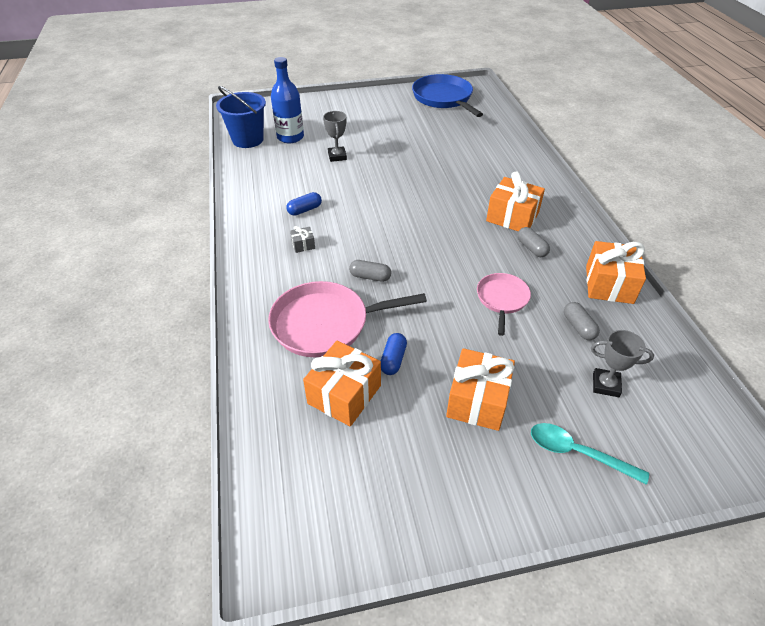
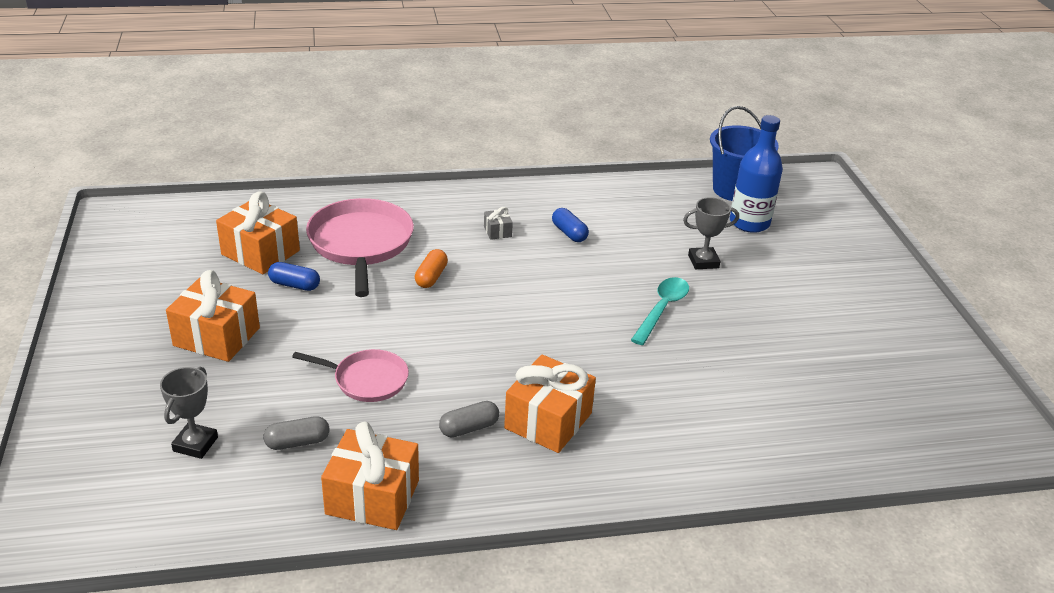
camera: 90 degrees right, 10 degrees down
grey capsule [349,260,391,282] -> orange capsule [415,249,448,288]
blue pan [412,74,483,117] -> none
turquoise spoon [531,423,649,485] -> turquoise spoon moved to [631,277,689,345]

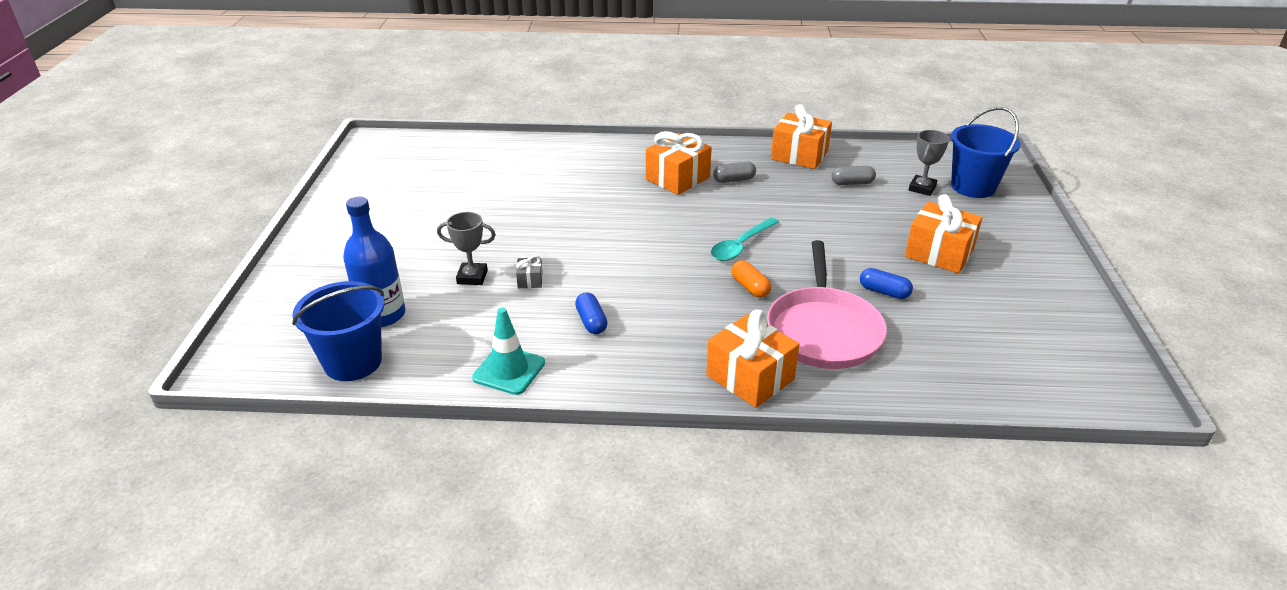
camera: 165 degrees left, 0 degrees up
orange gift [216,191,300,274] -> orange gift moved to [706,310,799,408]
pink pan [292,349,409,402] -> none
orange capsule [415,249,448,288] -> orange capsule turned 60 degrees counterclockwise [731,260,771,298]
grey gift [484,207,513,240] -> grey gift moved to [516,255,542,288]
turquoise spoon [631,277,689,345] -> turquoise spoon moved to [711,217,779,261]
none -> turquoise traffic cone [472,307,545,395]
none -> blue bucket [951,107,1021,198]

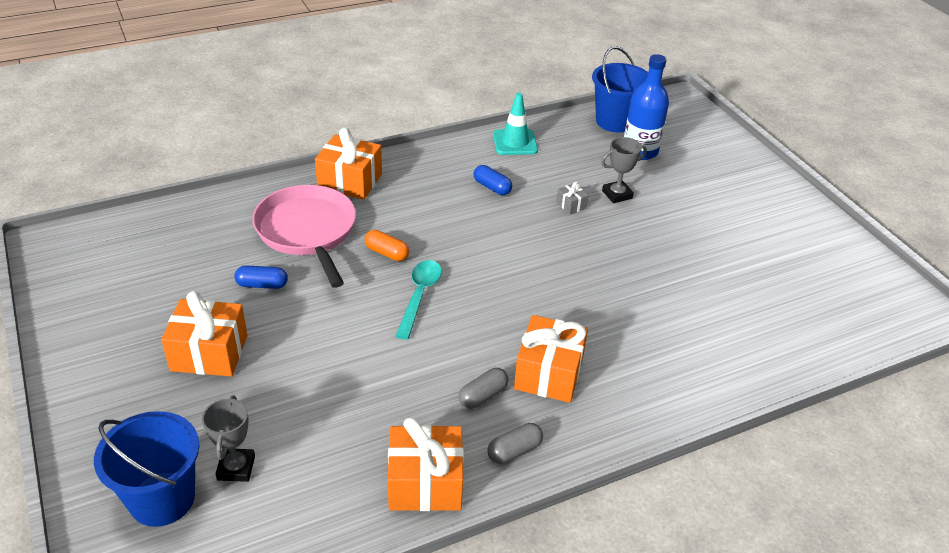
camera: 150 degrees right, 5 degrees up
grey capsule [832,166,876,185] -> grey capsule moved to [487,423,543,464]

